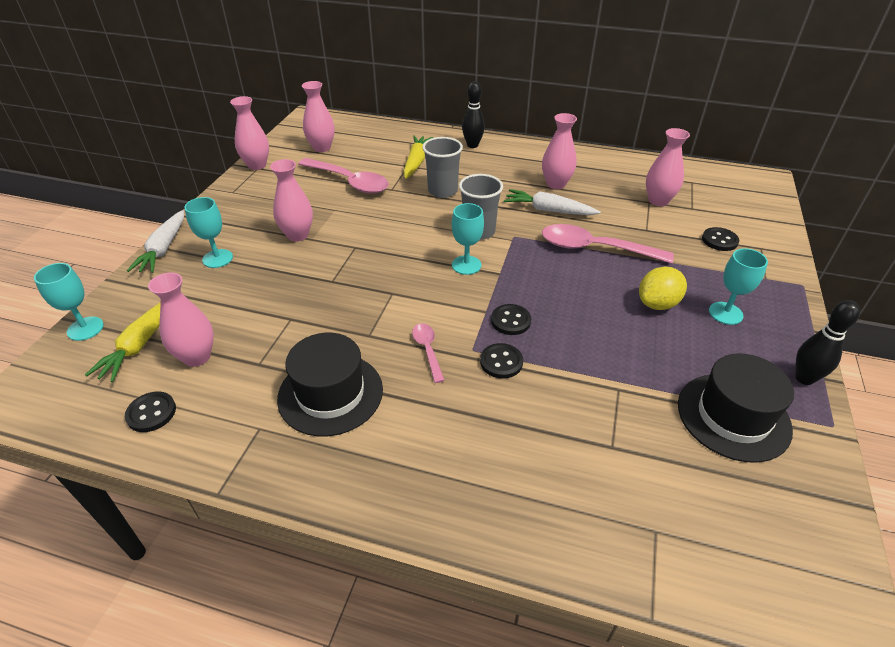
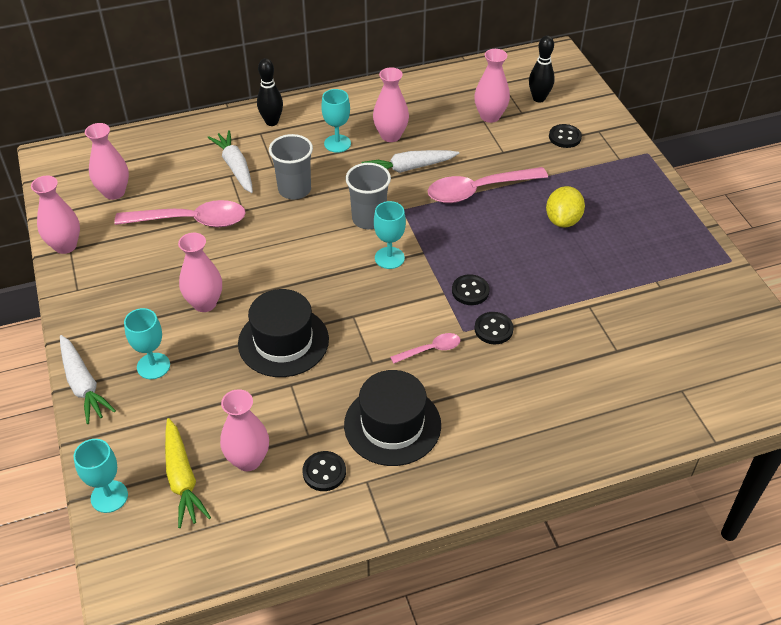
camera: 35 degrees left, 5 degrees up
black button [125,391,176,432] -> black button moved to [302,451,346,491]
yellow carrot [403,136,433,179] -> white carrot [207,130,253,193]
pink spoon [412,323,445,383] -> pink spoon turned 120 degrees clockwise [390,333,460,364]
black hat [678,354,794,463] -> black hat moved to [238,289,329,377]
turquoise goblet [709,248,768,325] -> turquoise goblet moved to [321,89,351,153]
black bowling pin [795,300,860,385] -> black bowling pin moved to [529,35,555,103]

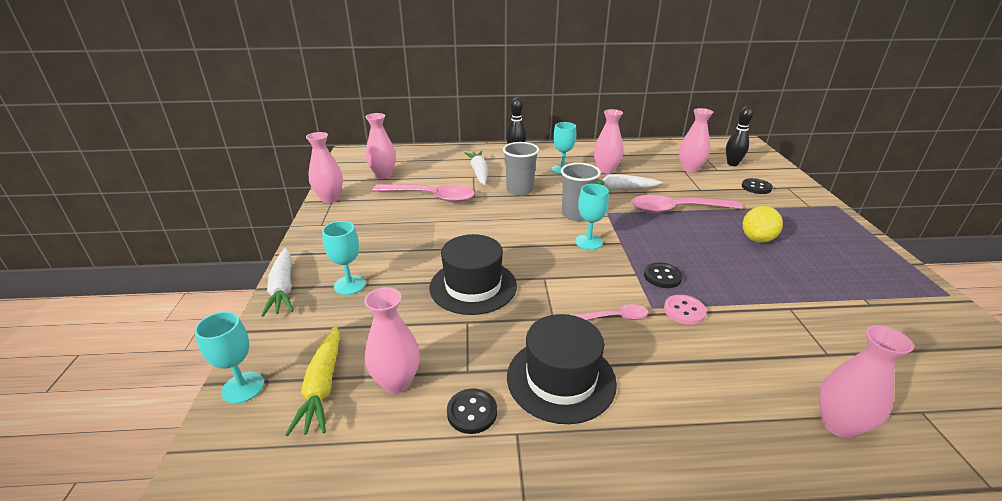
camera: 15 degrees right, 15 degrees down
pink vase [178,233,222,312] -> pink vase moved to [819,325,914,438]
black button [474,312,514,344] -> pink button [664,295,707,325]

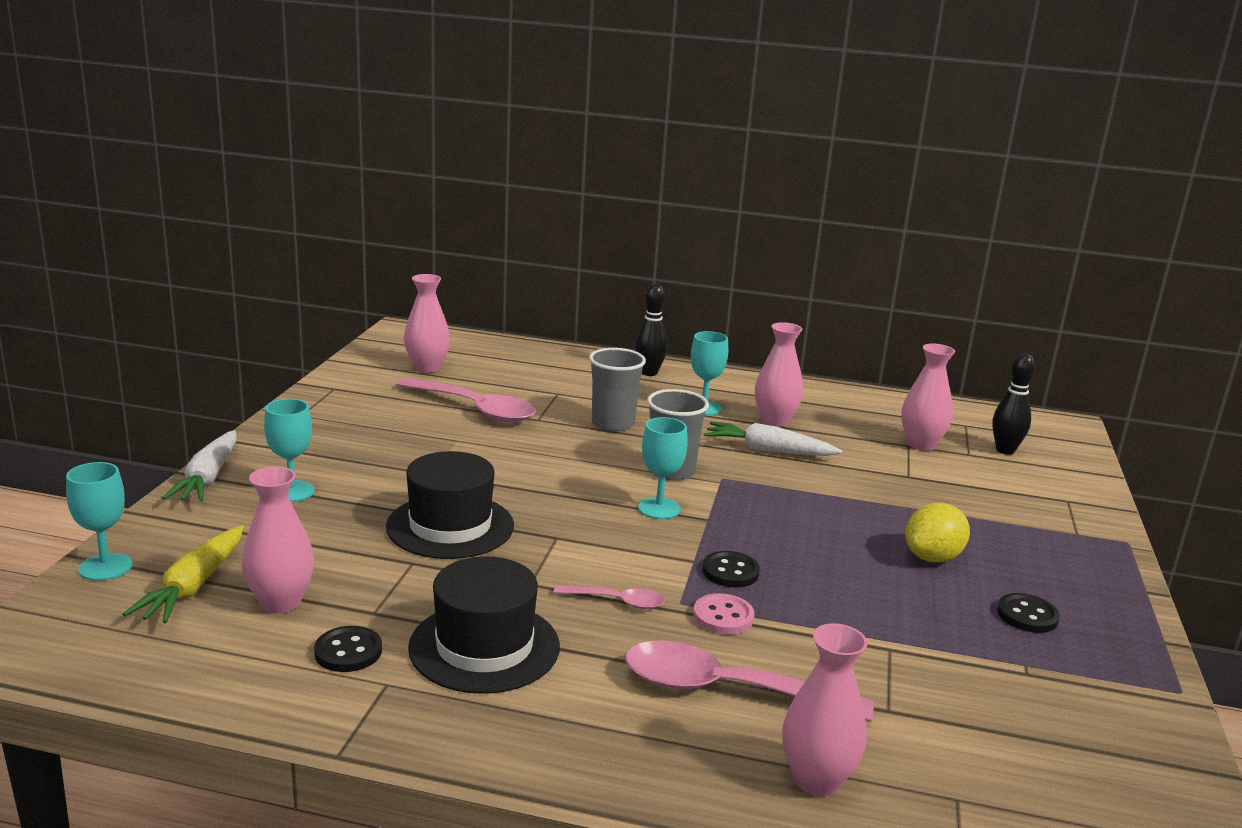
camera: 15 degrees right, 10 degrees down
pink vase [306,132,343,203] -> none
white carrot [465,151,488,185] -> none
pink spoon [631,195,742,213] -> pink spoon moved to [625,641,874,722]
black button [742,178,773,194] -> black button moved to [997,593,1060,633]

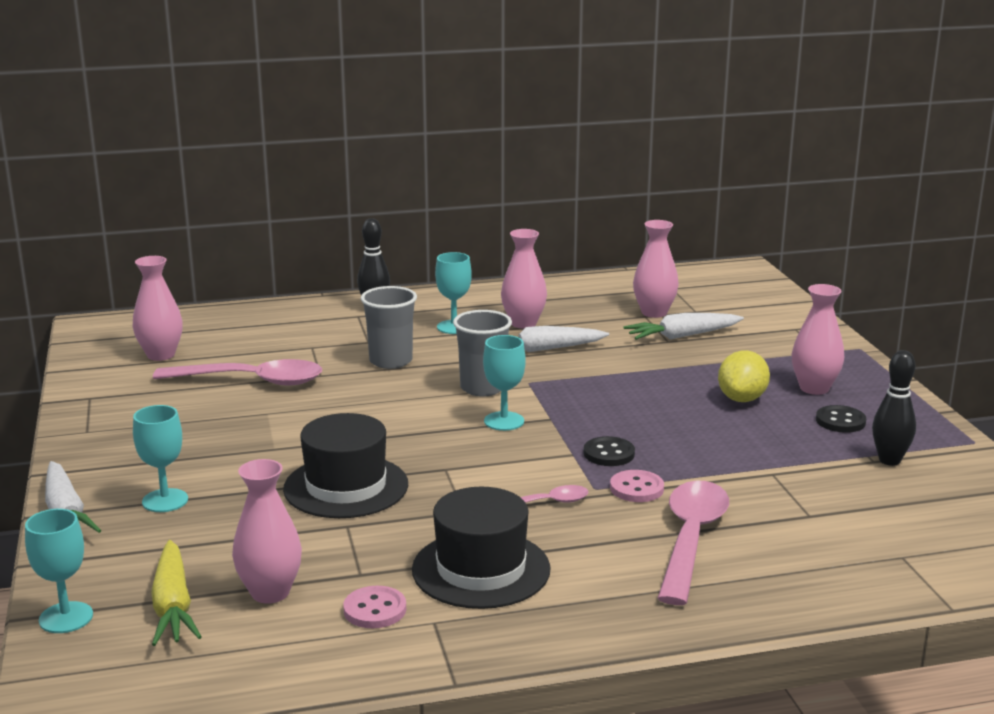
camera: 25 degrees left, 0 degrees up
black button [314,626,382,672] -> pink button [343,586,406,628]
pink spoon [625,641,874,722] -> pink spoon turned 120 degrees clockwise [657,481,729,605]
pink vase [782,623,867,796] -> pink vase moved to [792,284,844,395]
black bowling pin [992,353,1035,455] -> black bowling pin moved to [872,350,916,466]
none -> white carrot [623,313,744,340]

